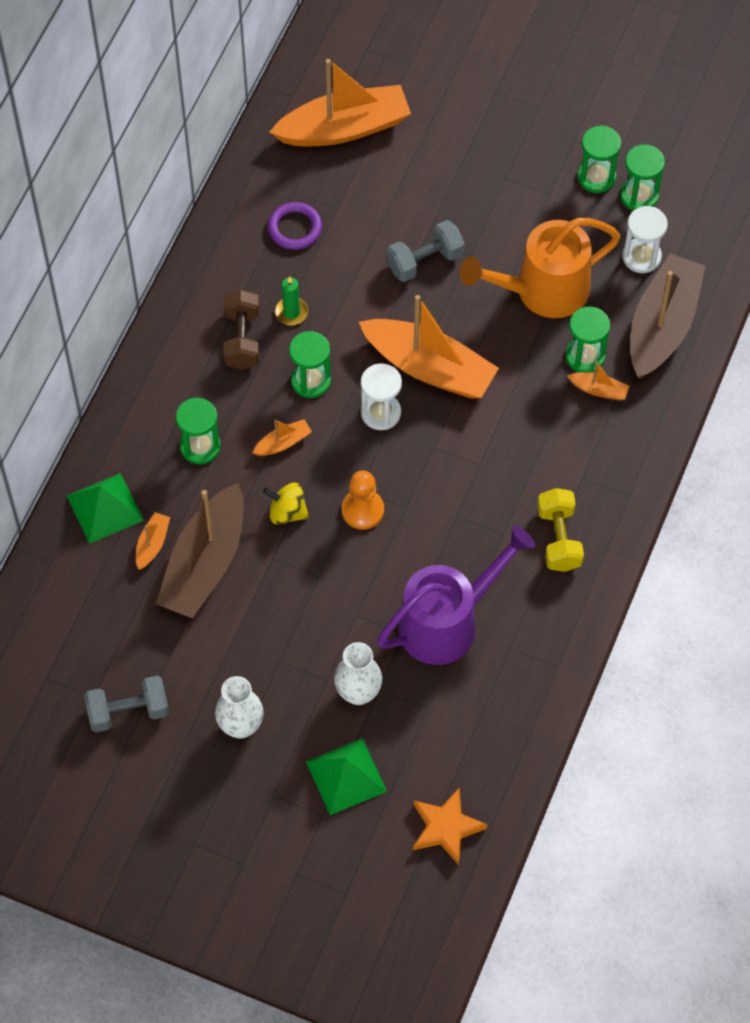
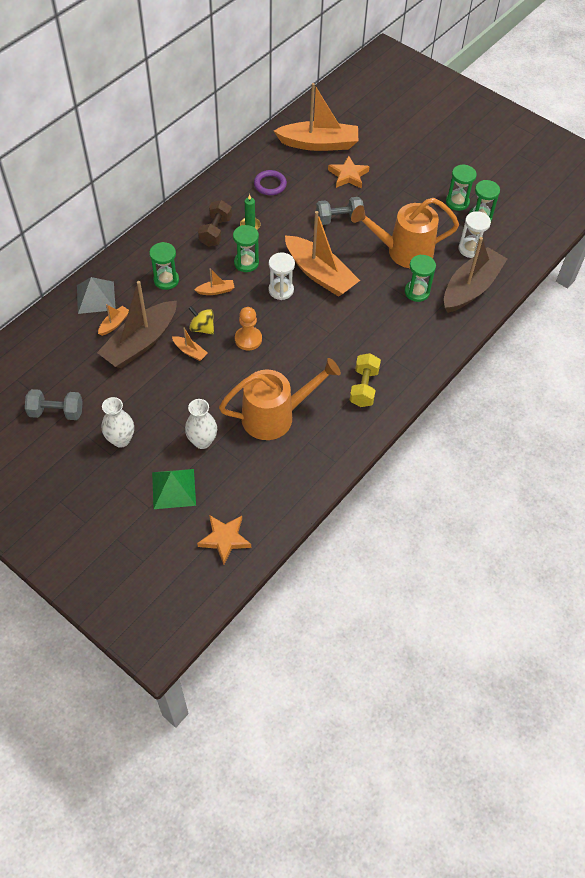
camera: 15 degrees right, 5 degrees down
green pyramid [67,473,144,544] -> grey pyramid [77,277,116,314]
purple watering can [377,525,535,665] -> orange watering can [219,358,341,440]
orange boat [567,361,629,400] -> orange boat moved to [172,327,208,361]
none -> orange star [328,156,370,189]

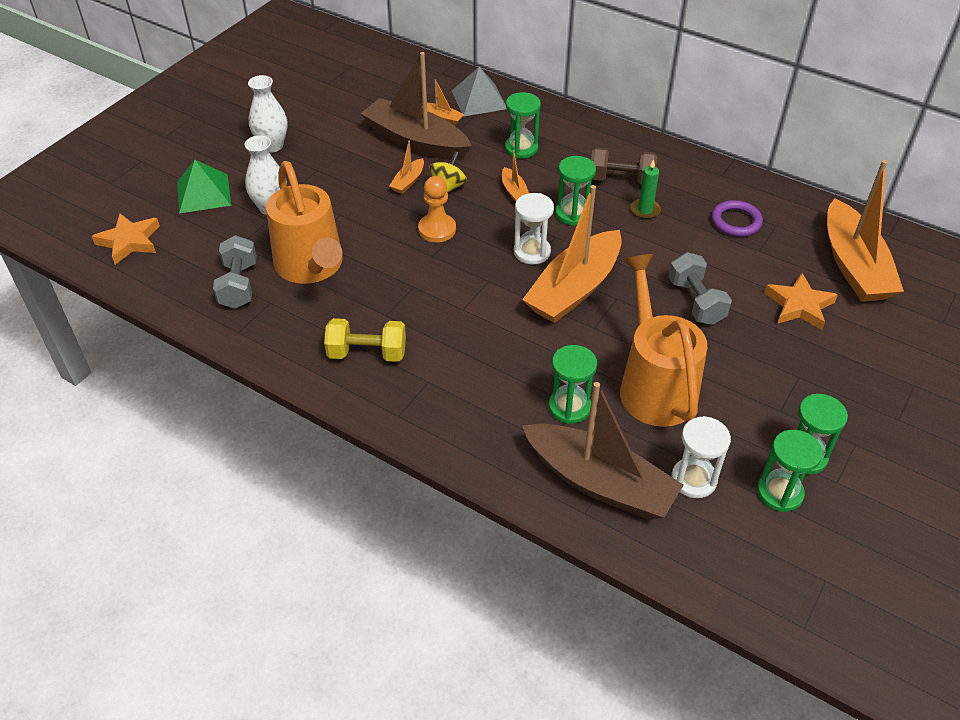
camera: 85 degrees right, 10 degrees down
grey dumbbell [25,389,83,420] -> grey dumbbell moved to [213,235,257,309]

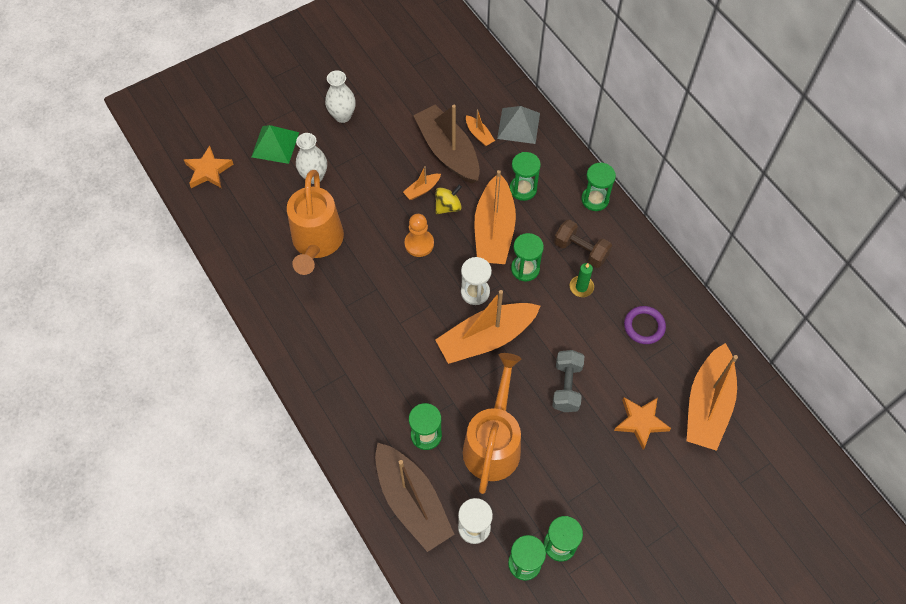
camera: 25 degrees right, 15 degrees up
grey dumbbell [213,235,257,309] -> none
yellow dumbbell [324,318,406,362] -> none
orange boat [502,150,529,202] -> orange boat [474,170,516,264], size x2.36
none -> green hourglass [581,162,616,211]

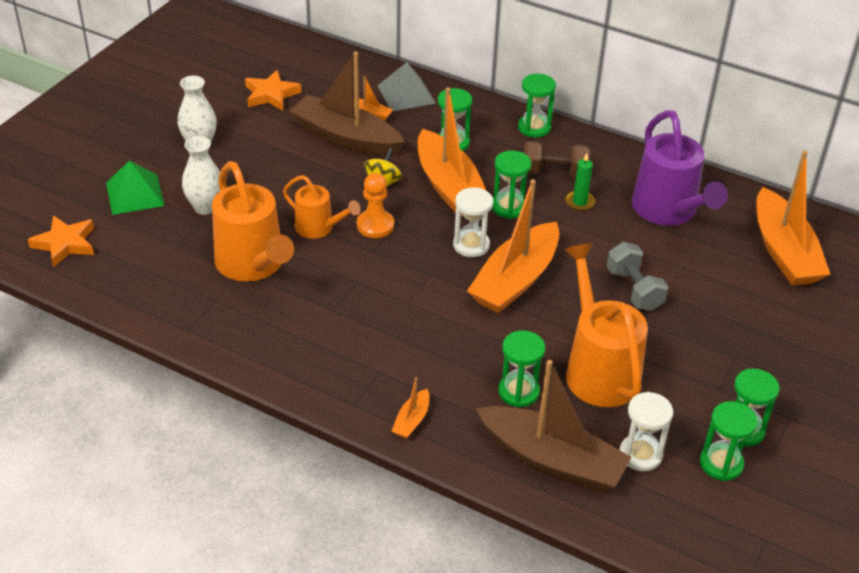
camera: 30 degrees left, 20 degrees down
orange boat [403,166,441,200] -> orange boat moved to [392,378,430,439]
orange star [614,397,671,450] -> orange star moved to [245,70,302,111]
purple ring [624,306,666,344] -> purple watering can [632,110,728,226]
none -> orange watering can [283,175,361,239]

